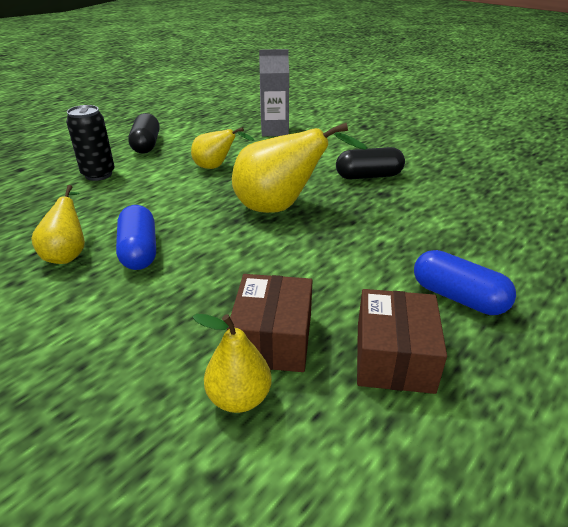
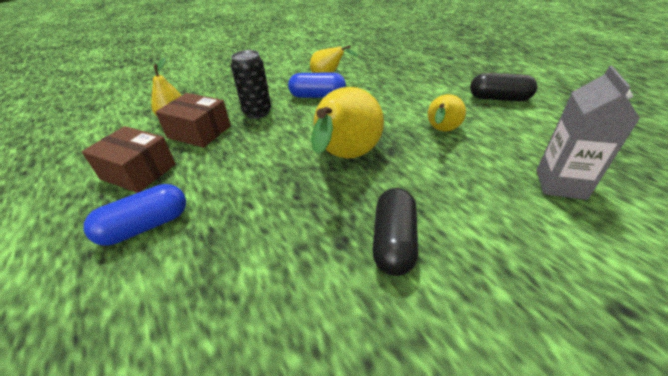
camera: 110 degrees right, 5 degrees up
black can [66,105,115,181] -> black can moved to [231,50,271,119]

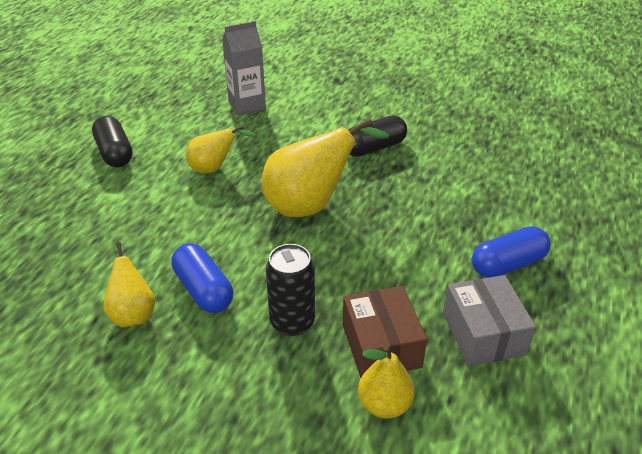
camera: 130 degrees left, 0 degrees up
brown box [82,126,176,193] -> grey box [443,275,536,366]
blue capsule [84,184,186,245] -> blue capsule turned 45 degrees counterclockwise [472,226,551,278]

